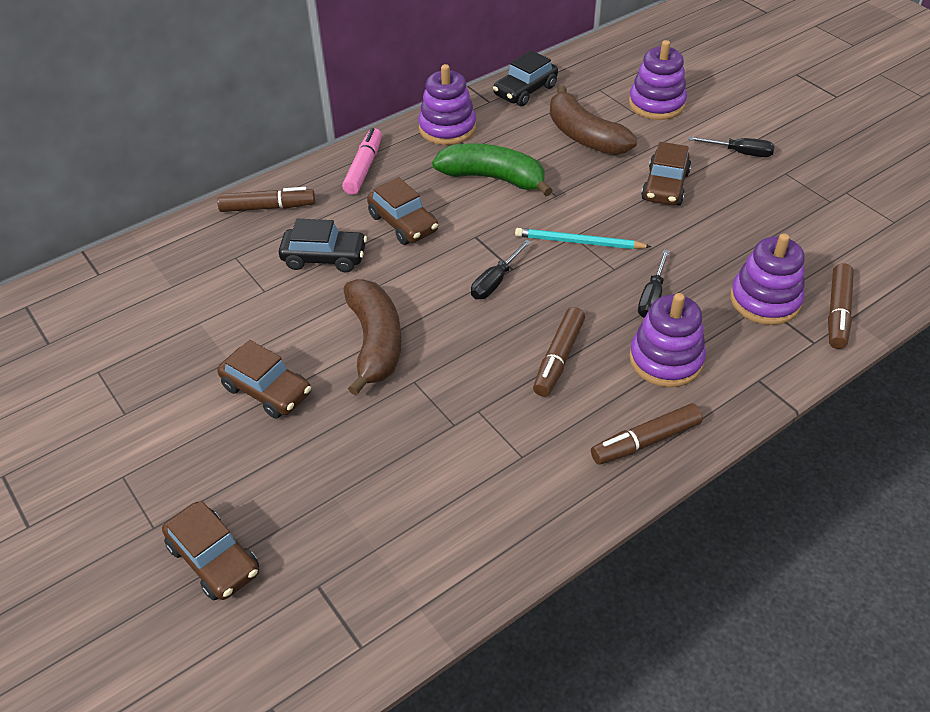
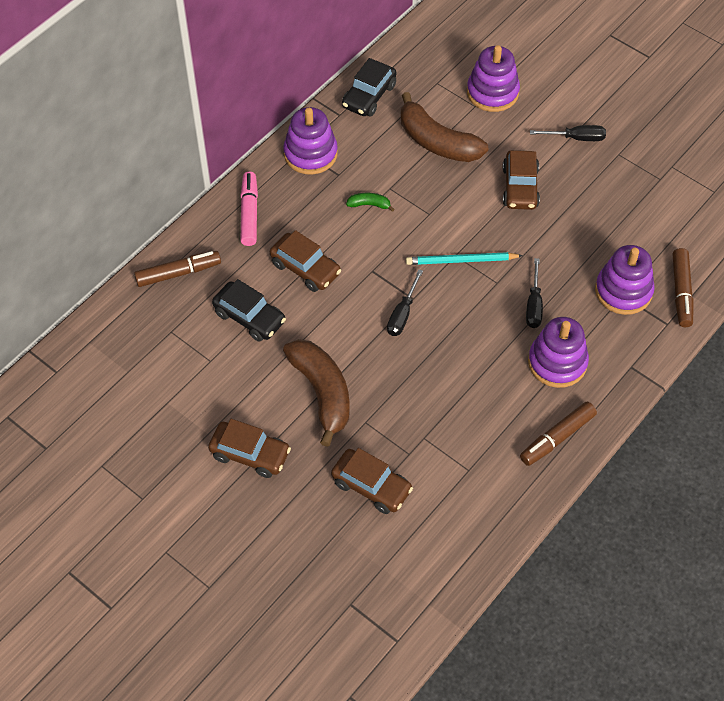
camera: 15 degrees left, 10 degrees up
brown car [162,501,259,601] -> brown car moved to [331,448,413,514]
black car [279,219,367,272] -> black car turned 45 degrees clockwise [212,279,286,342]
green banana [432,143,553,196] -> green banana [346,193,394,212], size x0.43
brown marker [533,307,585,397] -> none

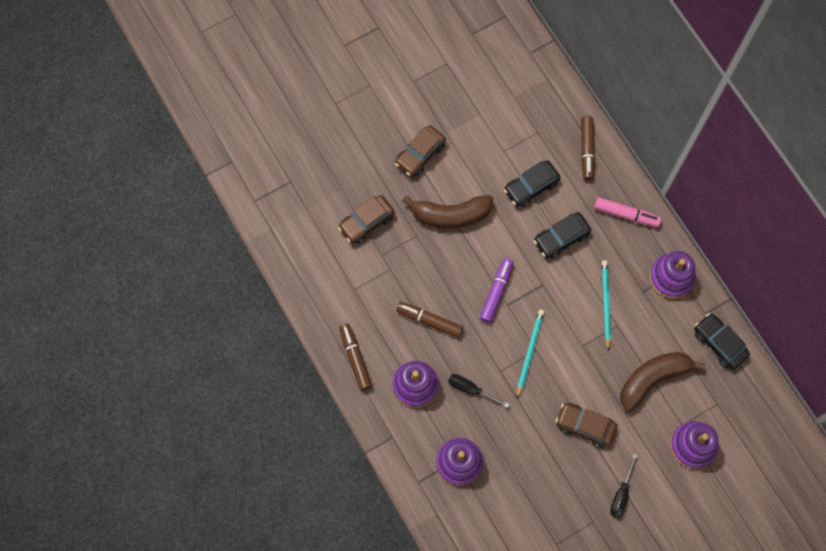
camera: 110 degrees right, 15 degrees up
brown car [270,230,341,292] -> black car [534,212,591,259]
green banana [346,193,394,212] -> turquoise pencil [602,260,611,351]
black screwdriver [387,269,423,336] -> purple marker [480,258,514,323]
brown marker [673,248,694,327] -> brown marker moved to [396,302,463,338]

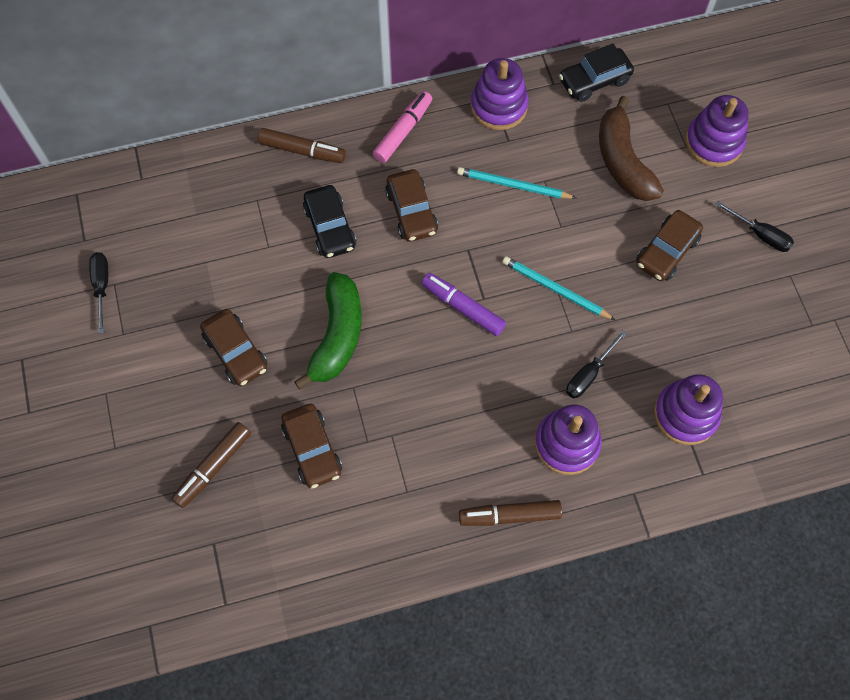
camera: 75 degrees left, 5 degrees down
brown marker [396,302,463,338] -> brown marker moved to [172,422,251,508]
brown banana [402,195,493,229] -> green banana [294,272,362,390]
black car [534,212,591,259] -> brown car [385,169,438,242]
none -> black screwdriver [89,252,108,334]

